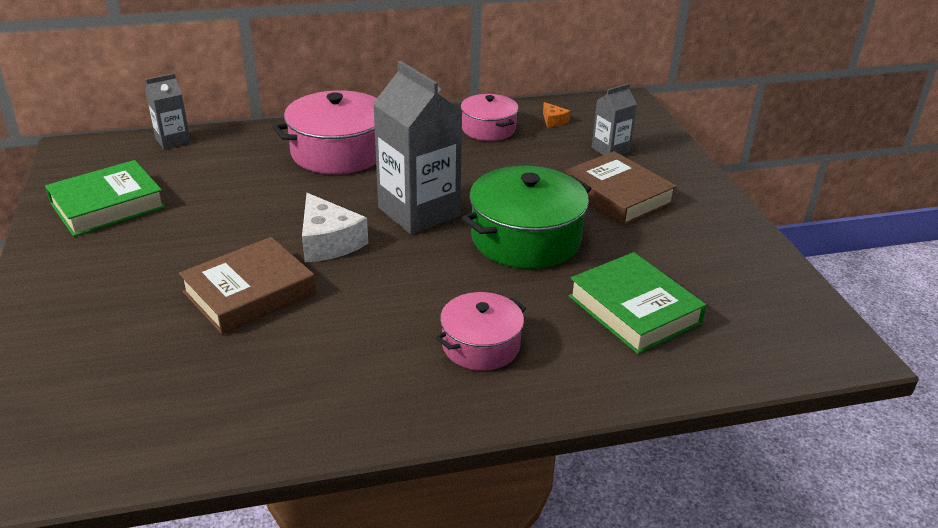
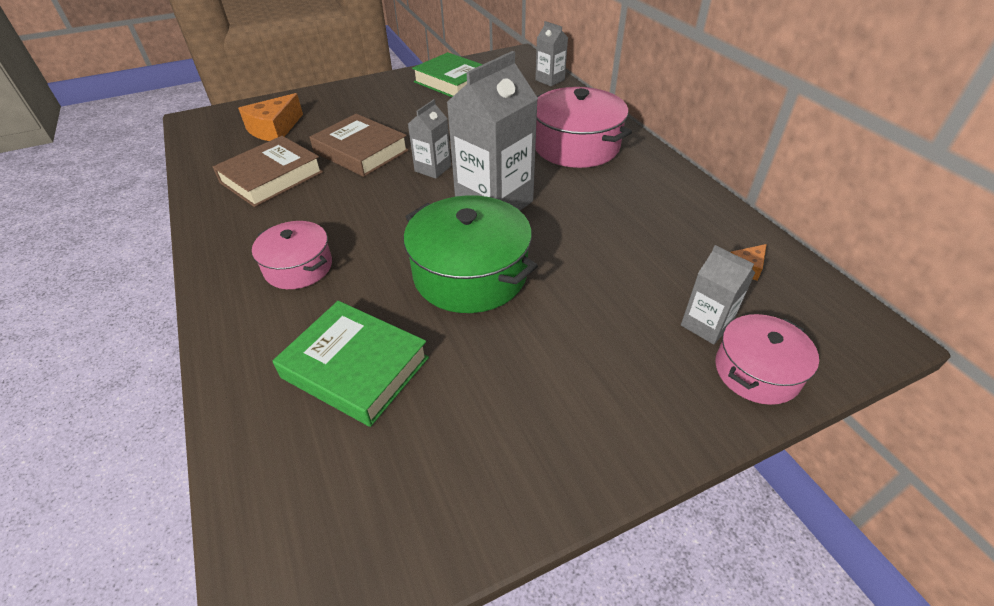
camera: 80 degrees right, 10 degrees up
white cheese [302,193,368,262] -> grey carton [408,99,451,179]
pink pot [461,94,519,141] -> pink pot moved to [715,314,819,405]
brown book [564,151,677,226] -> brown book moved to [213,136,323,207]
green book [569,252,706,354] -> green book turned 75 degrees clockwise [273,301,429,427]
none -> orange cheese [238,93,303,141]

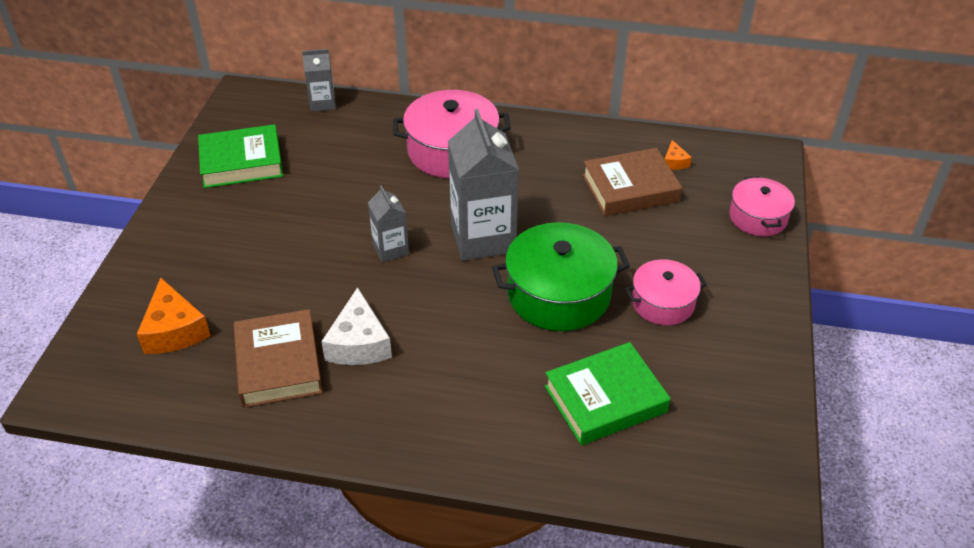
camera: 55 degrees left, 0 degrees up
pink pot [252,221,332,289] -> pink pot moved to [625,259,707,325]
brown book [310,114,409,177] -> brown book moved to [582,148,682,216]
grey carton [681,245,755,345] -> none
none -> white cheese [321,287,392,365]

